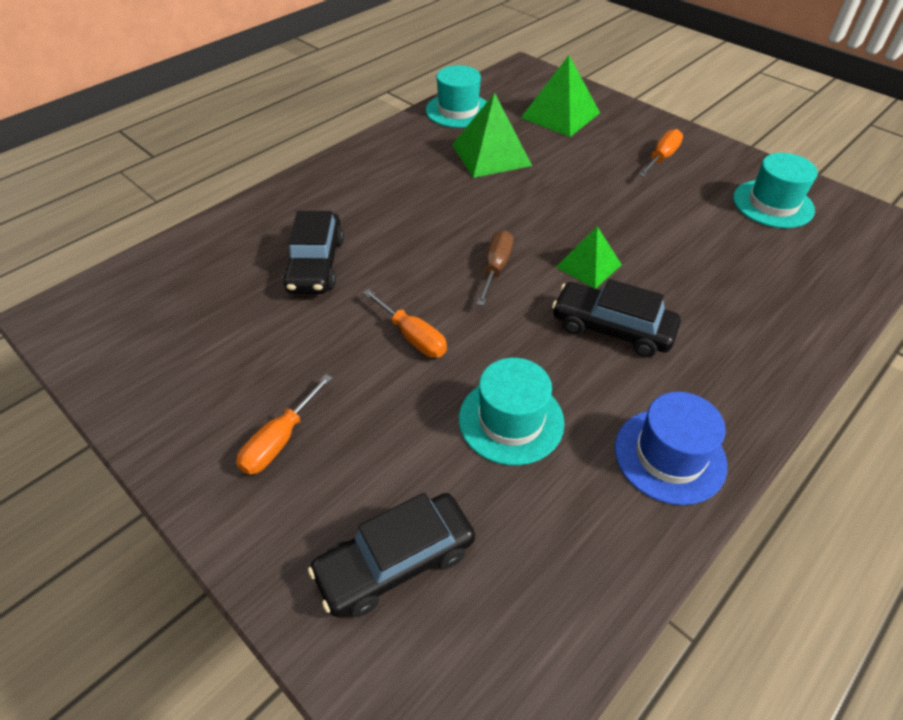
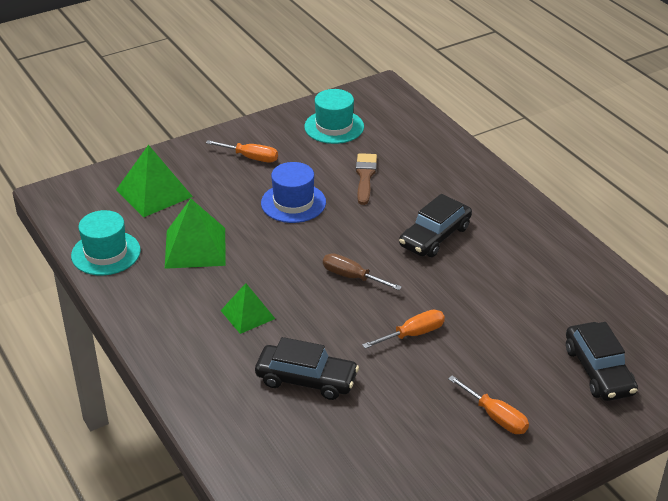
camera: 75 degrees left, 10 degrees down
turquoise hat [459,358,565,465] -> none
green pyramid [556,226,622,289] -> green pyramid moved to [221,283,275,334]
blue hat [615,392,727,505] -> blue hat moved to [261,162,326,223]
orange screwdriver [638,129,683,177] -> orange screwdriver turned 150 degrees clockwise [206,140,278,163]
none -> brown brush [356,153,377,205]

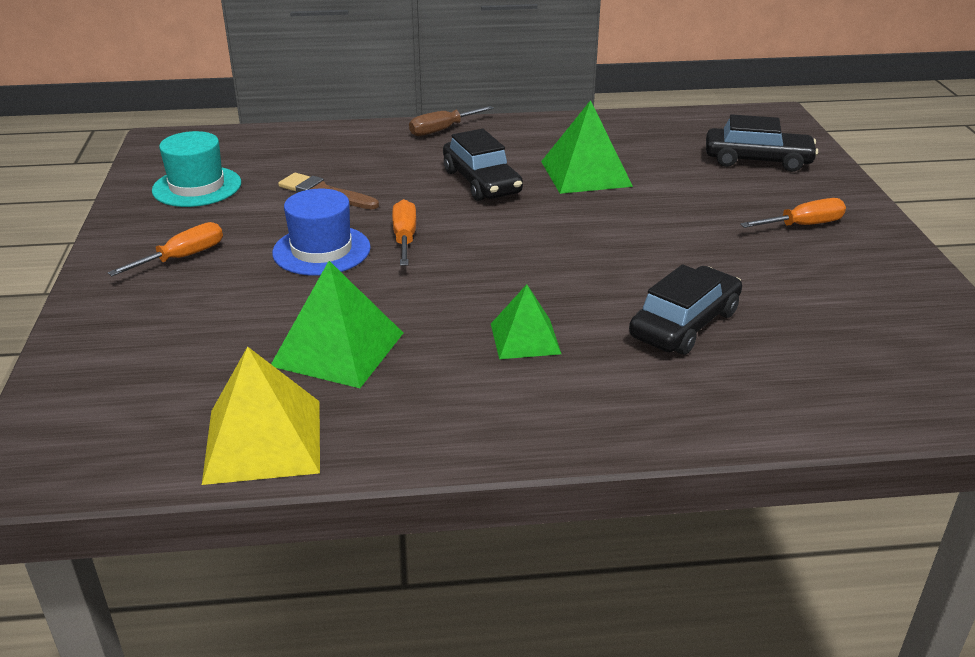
camera: 65 degrees left, 5 degrees down
turquoise hat [71,210,141,276] -> yellow pyramid [202,346,320,485]
green pyramid [116,145,193,217] -> green pyramid moved to [541,100,633,194]
brown screwdriver [323,253,402,290] -> brown screwdriver moved to [409,106,494,136]
orange screwdriver [362,310,445,349] -> orange screwdriver moved to [392,199,416,266]

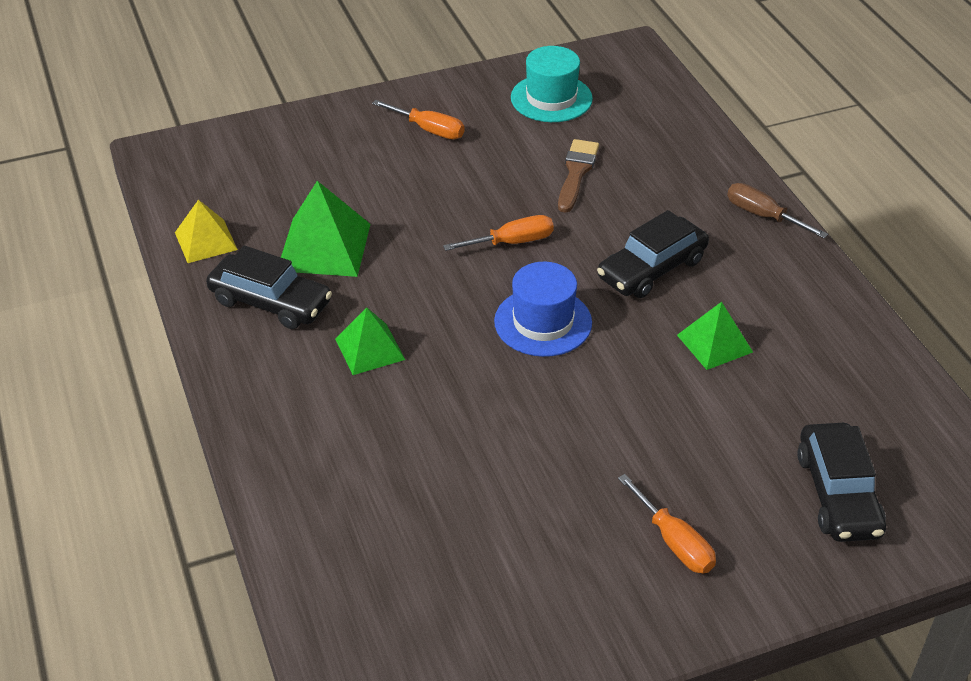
camera: 75 degrees right, 10 degrees up
yellow pyramid [202,346,320,485] -> yellow pyramid [175,200,238,263], size x0.64
blue hat [272,189,371,276] -> blue hat moved to [494,262,592,357]
green pyramid [541,100,633,194] -> green pyramid [677,302,753,370], size x0.64
black car [629,264,742,355] -> black car moved to [206,246,332,329]

